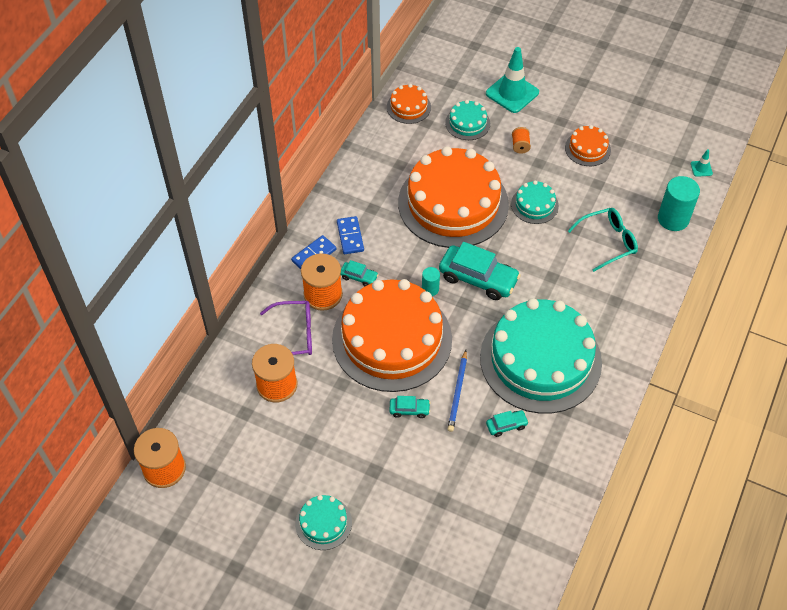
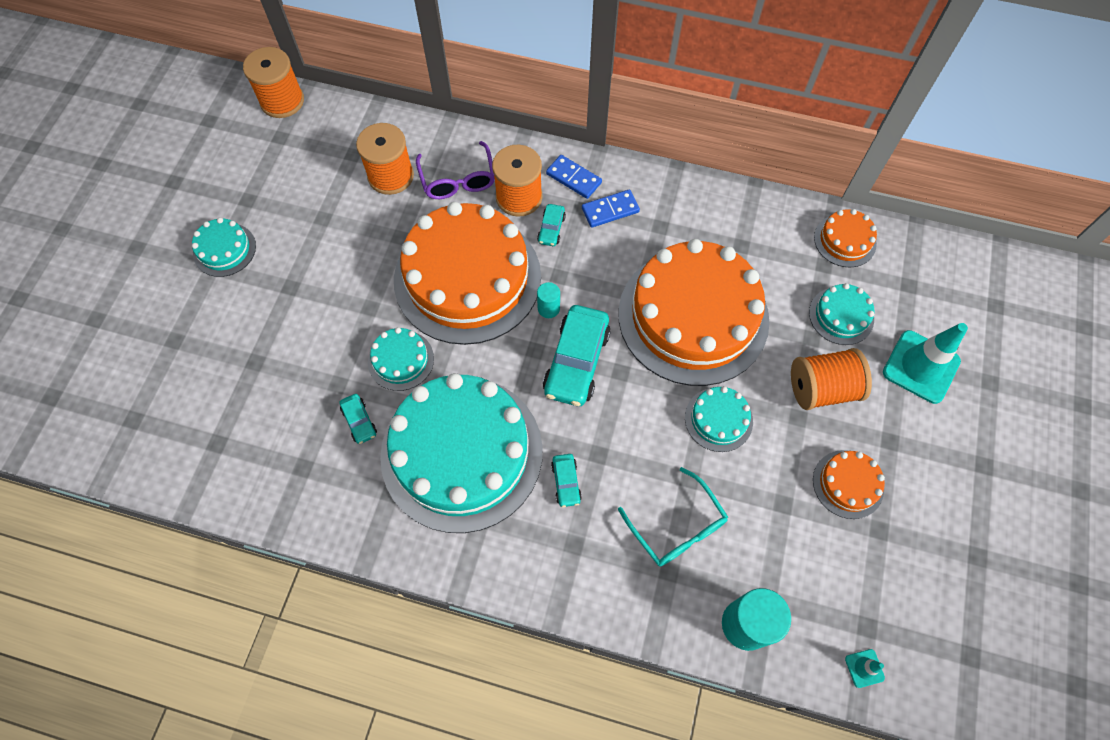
camera: 80 degrees right, 10 degrees up
turquoise car [389,396,431,418] -> turquoise car moved to [551,454,582,507]
blue pencil [447,350,467,432] -> turquoise cake [368,327,434,391]
orange spool [512,127,531,154] -> orange spool [791,348,872,410], size x2.02

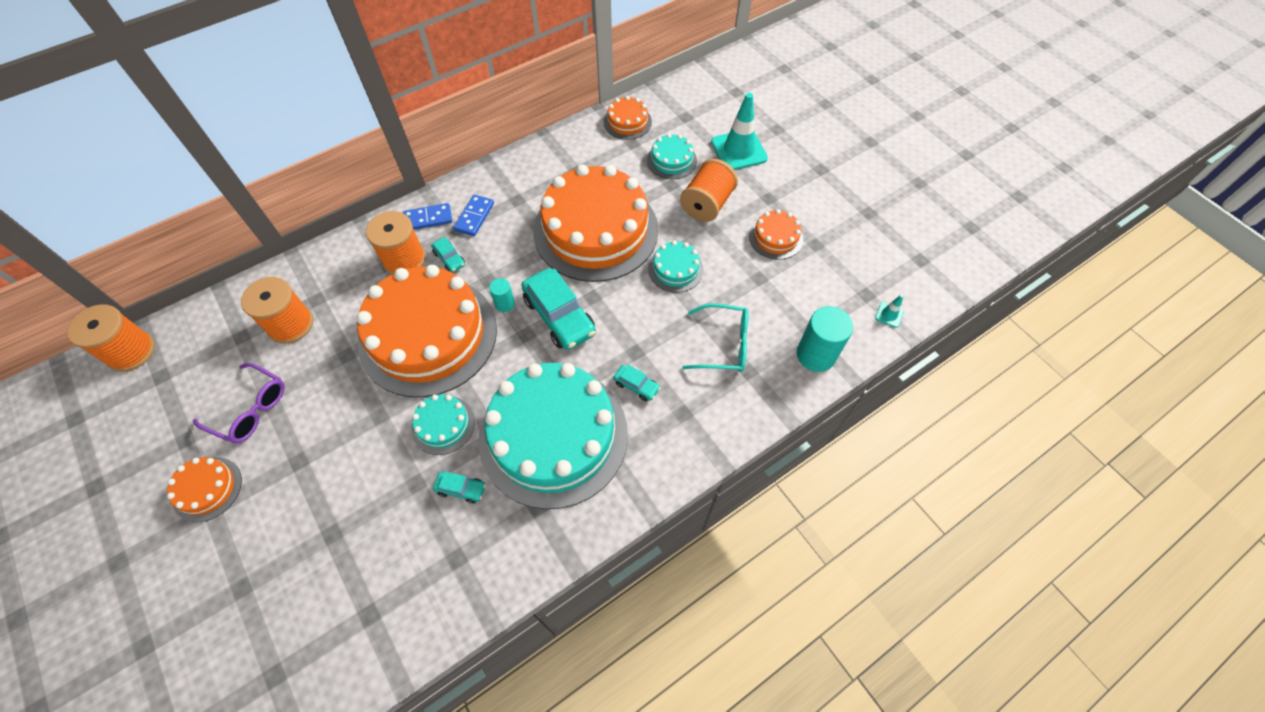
camera: 50 degrees left, 5 degrees down
turquoise cake [192,218,256,277] -> orange cake [167,457,242,522]
purple glasses [416,141,495,199] -> purple glasses moved to [193,363,285,443]

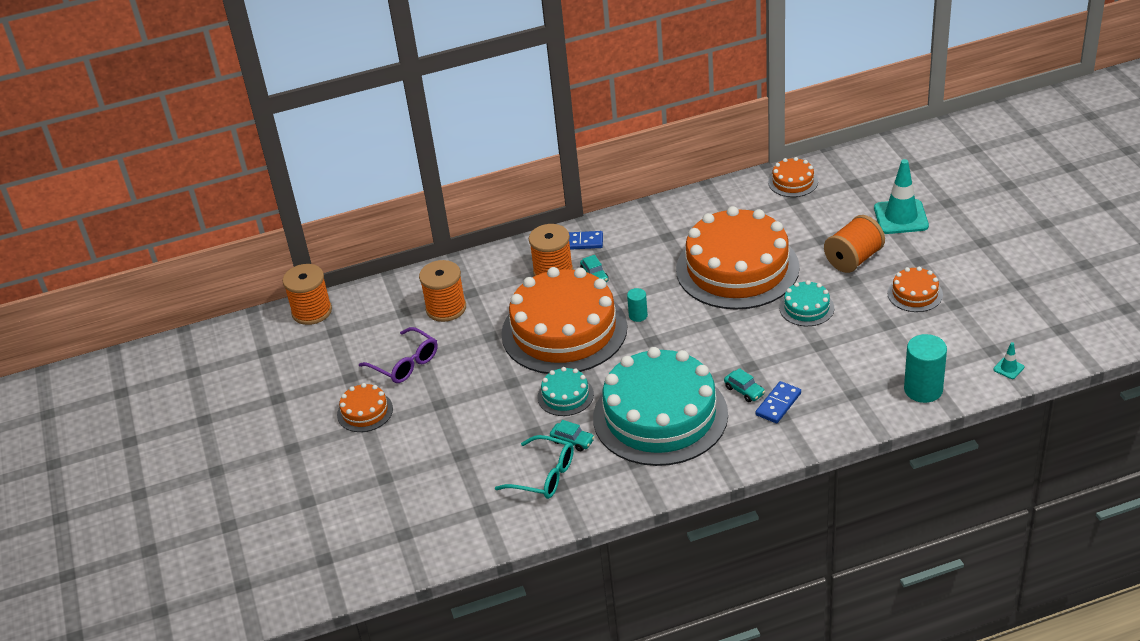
camera: 20 degrees right, 20 degrees down
blue domino [453,194,494,236] -> blue domino moved to [756,381,801,423]
turquoise car [521,268,596,350] -> none
turquoise cake [647,134,697,179] -> none
turquoise glasses [682,304,749,372] -> turquoise glasses moved to [495,435,574,499]

